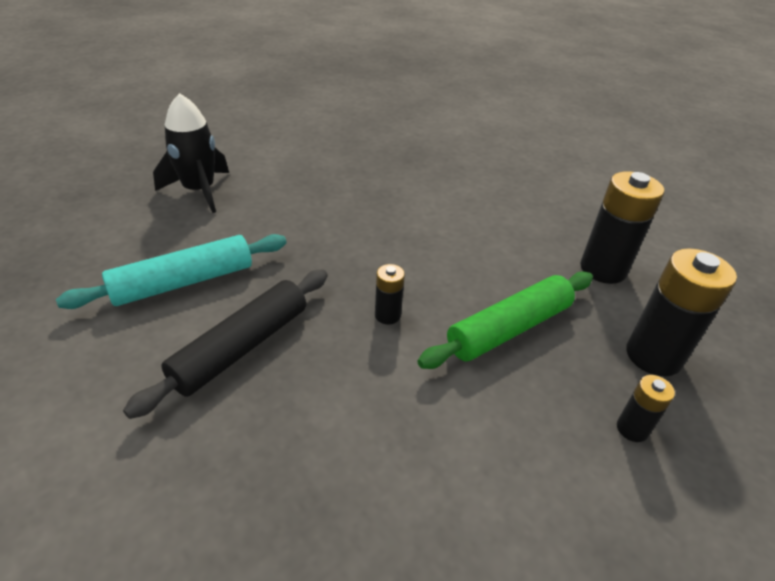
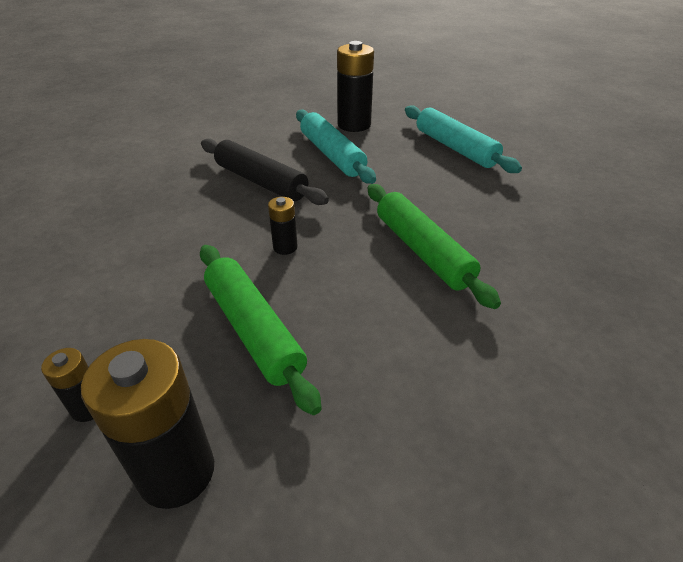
camera: 95 degrees right, 0 degrees up
black rocket [153,93,229,213] -> turquoise rolling pin [405,105,522,173]
black battery [580,171,664,284] -> black battery moved to [337,41,374,132]
none -> green rolling pin [368,184,501,309]

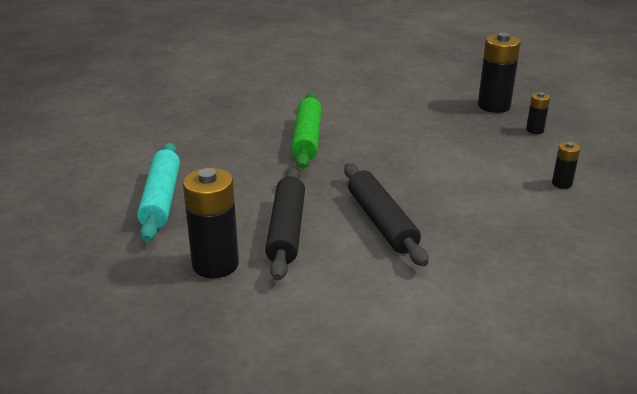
camera: 150 degrees left, 10 degrees down
green rolling pin [200,245,322,415] -> none
black battery [268,197,298,255] -> black battery moved to [552,142,580,189]
turquoise rolling pin [296,109,376,184] -> black rolling pin [265,168,305,281]

